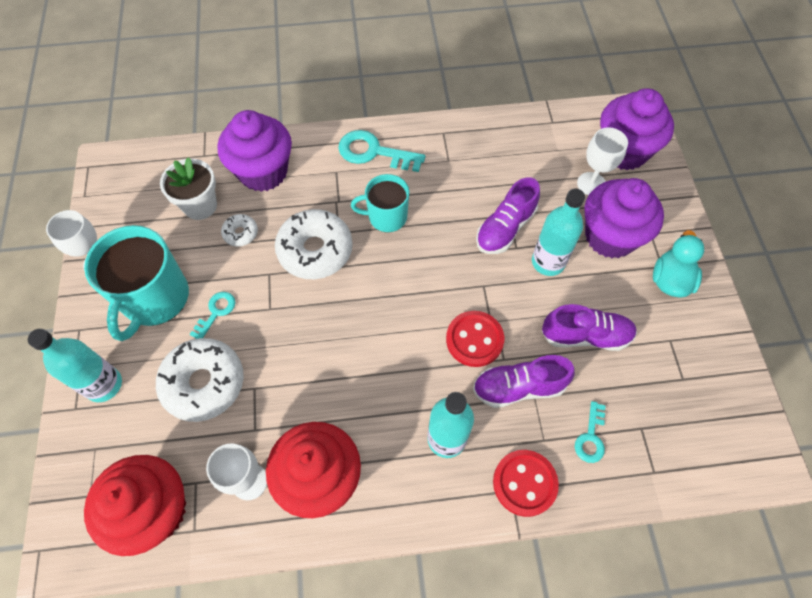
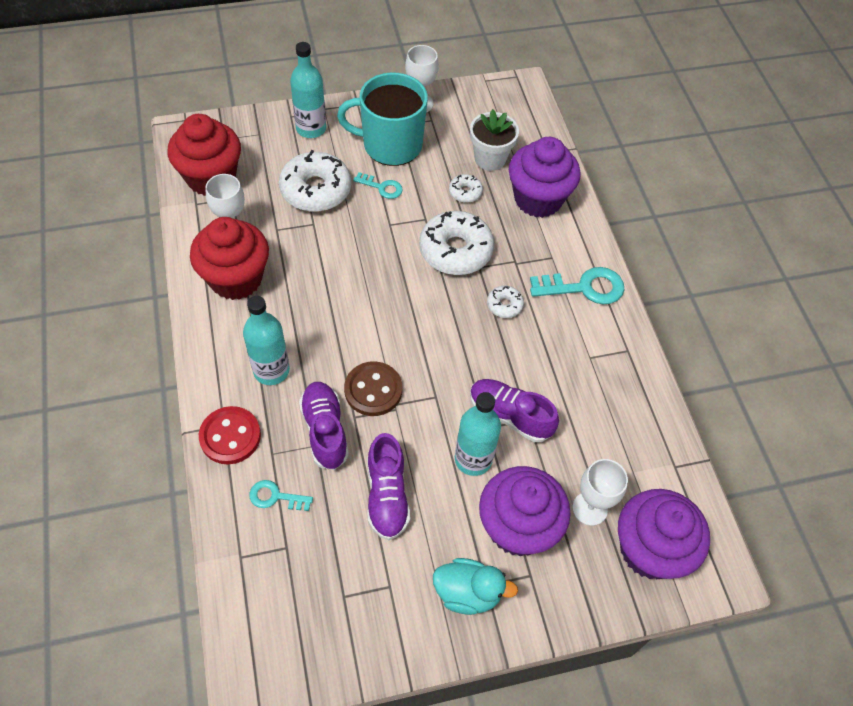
camera: 80 degrees right, 5 degrees down
turquoise key [338,130,425,172] -> turquoise key turned 75 degrees clockwise [530,267,624,304]
turquoise mug [351,174,409,233] -> white donut [487,286,524,318]
red button [446,311,504,367] -> brown button [344,362,402,416]

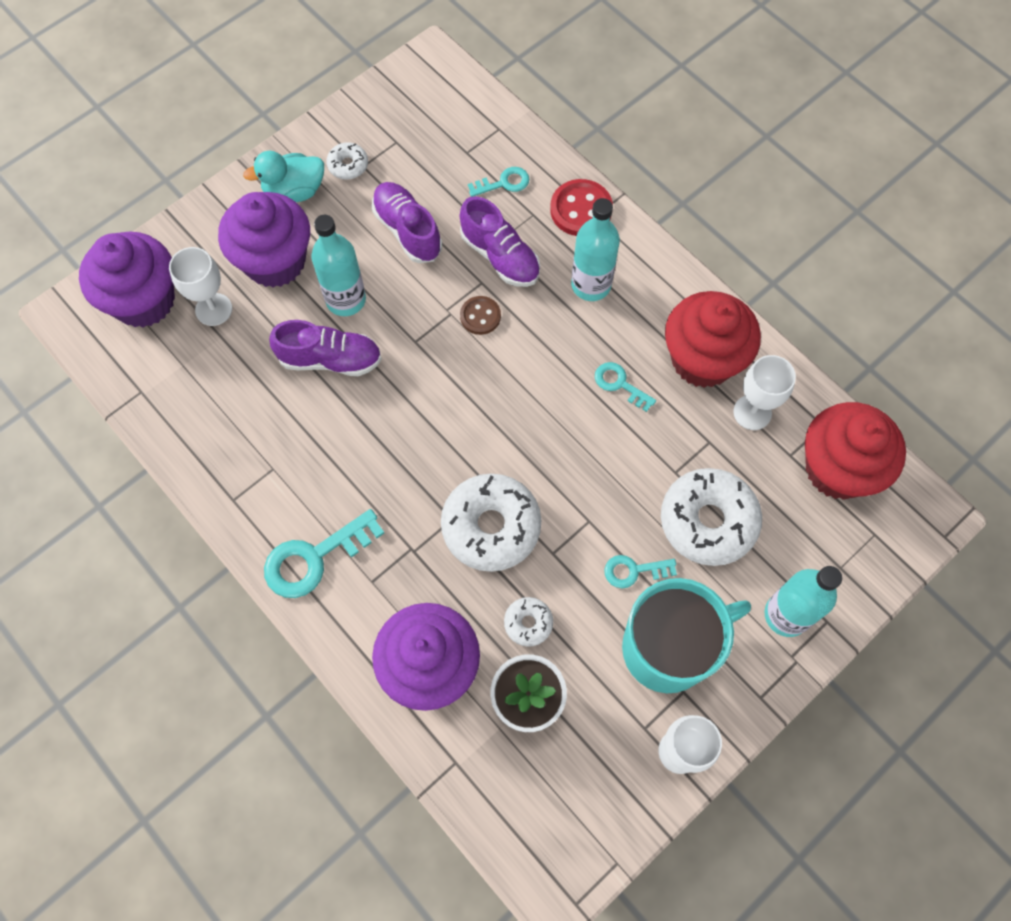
camera: 155 degrees right, 10 degrees up
brown button [344,362,402,416] -> brown button [460,296,501,335], size x0.63
white donut [487,286,524,318] -> white donut moved to [326,142,368,180]
none -> turquoise key [595,362,656,412]

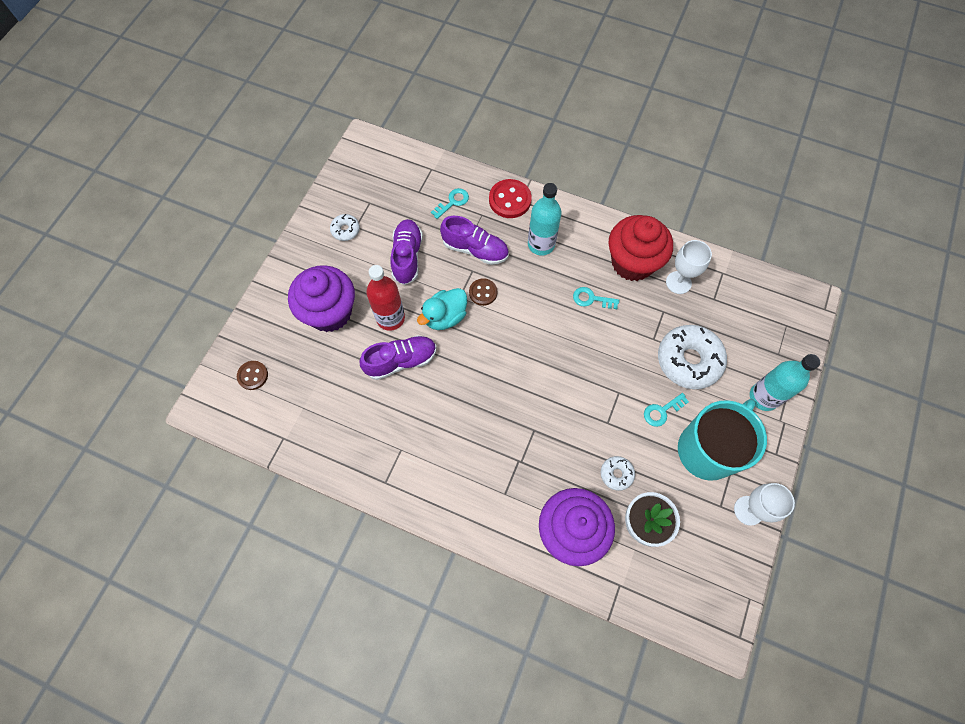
camera: 25 degrees left, 0 degrees up
purple cupcake [79,232,175,327] -> brown button [237,361,268,390]
white goblet [169,247,232,326] -> none
turquoise duck [243,151,324,202] -> turquoise duck moved to [417,288,467,330]
turquoise key [264,509,384,598] -> none
turquoise bottle [311,215,366,316] -> red bottle [366,265,405,331]
purple shoe [372,182,442,263] -> purple shoe turned 60 degrees clockwise [390,219,423,285]
white donut [441,474,542,572] -> none
red cupcake [805,402,906,500] -> none

